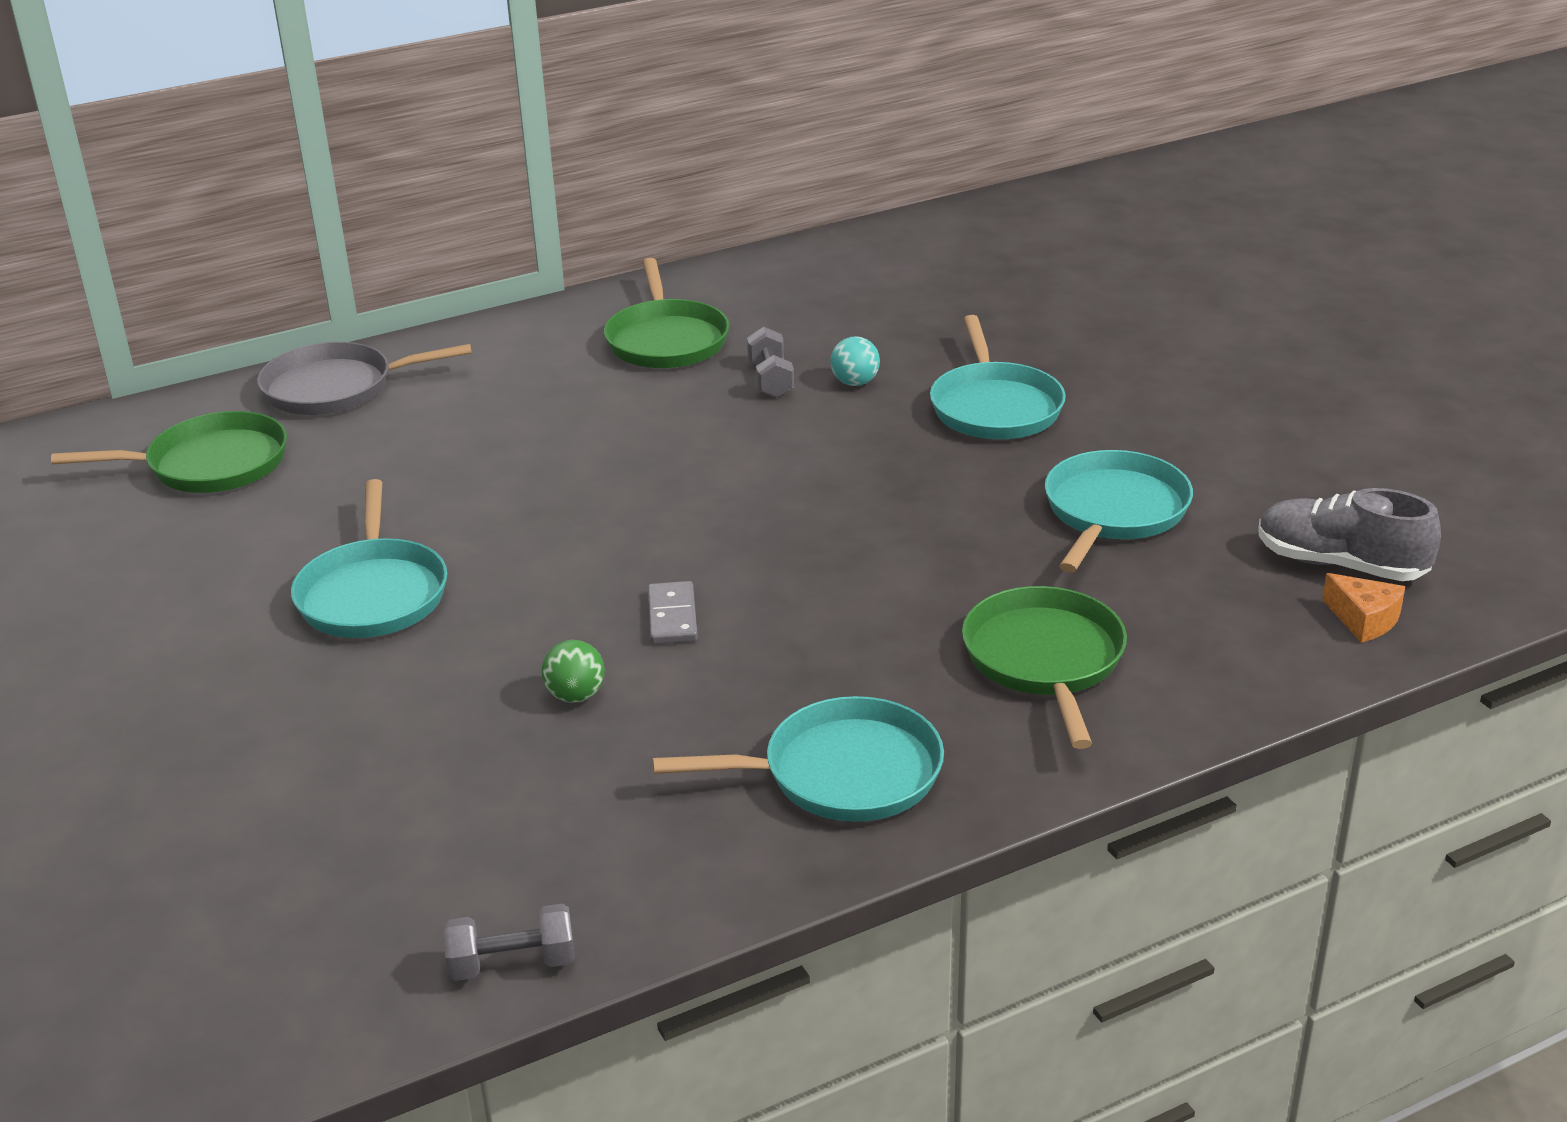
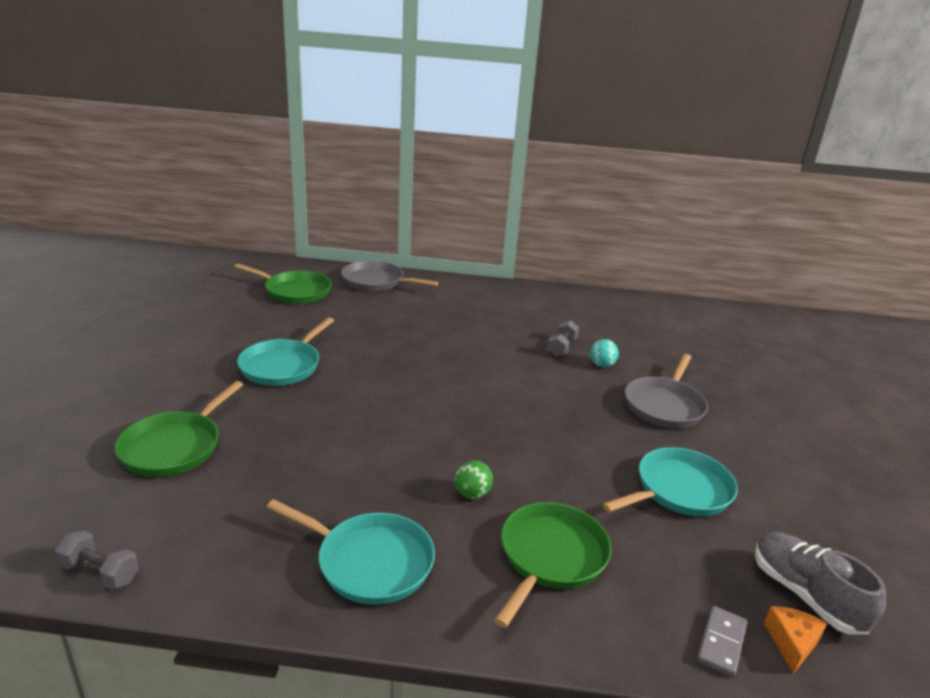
camera: 30 degrees right, 5 degrees down
green ball [541,640,605,703] -> green ball moved to [455,461,493,499]
green pan [604,258,729,368] -> green pan moved to [115,381,243,477]
grey domino [648,581,698,644] -> grey domino moved to [697,606,748,677]
turquoise pan [930,315,1066,439] -> grey pan [625,354,708,428]
orange cheese [1322,573,1405,643] -> orange cheese turned 150 degrees counterclockwise [764,606,827,674]

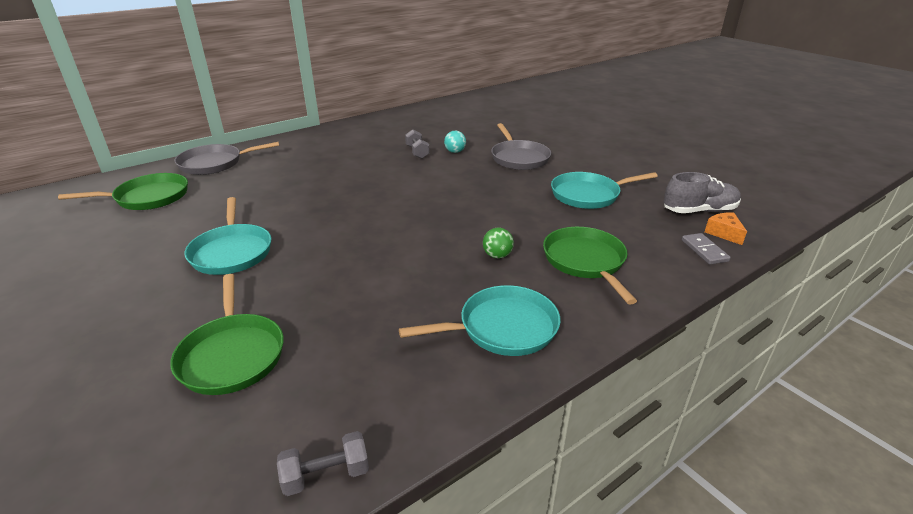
camera: 40 degrees left, 5 degrees up
turquoise pan [602,447,738,516] -> turquoise pan turned 120 degrees counterclockwise [551,172,658,209]
grey shoe [755,532,886,635] -> grey shoe turned 150 degrees clockwise [664,172,741,213]

